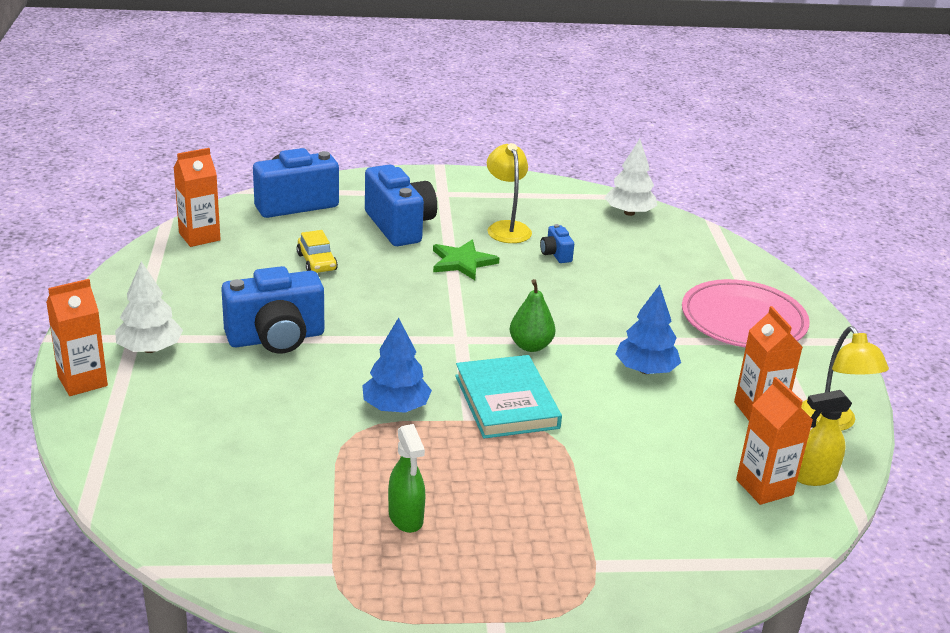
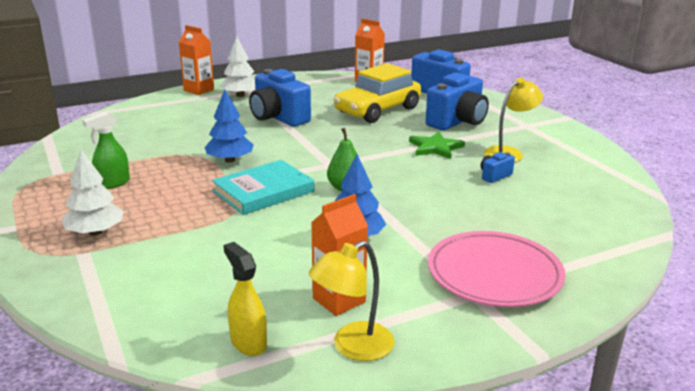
camera: 70 degrees right, 5 degrees down
yellow car [297,230,338,273] -> yellow car [333,63,421,123], size x2.15
white tree [605,139,657,216] -> white tree moved to [62,150,124,236]
orange carton [736,377,813,505] -> none

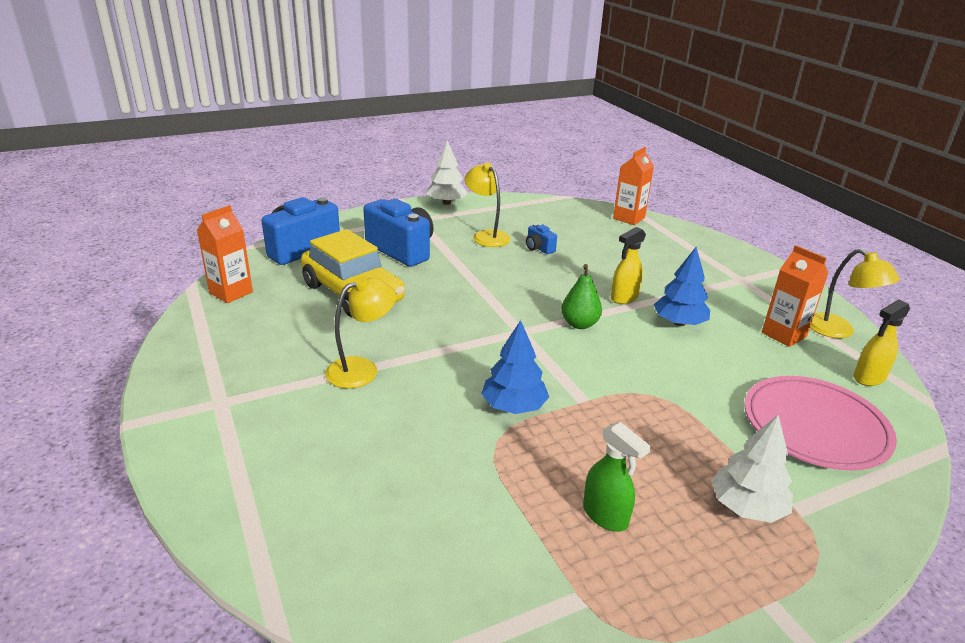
camera: 90 degrees left, 5 degrees up
orange carton [179,25,214,95] -> orange carton moved to [613,147,654,225]
turquoise book [212,160,314,215] -> none
white tree [220,36,255,97] -> white tree moved to [426,140,468,205]
blue camera [249,69,311,127] -> yellow lamp [325,276,396,388]
green star [409,131,465,159] -> none
pink plate [428,231,566,307] -> pink plate moved to [744,376,897,470]
none -> yellow spray bottle [611,227,646,304]

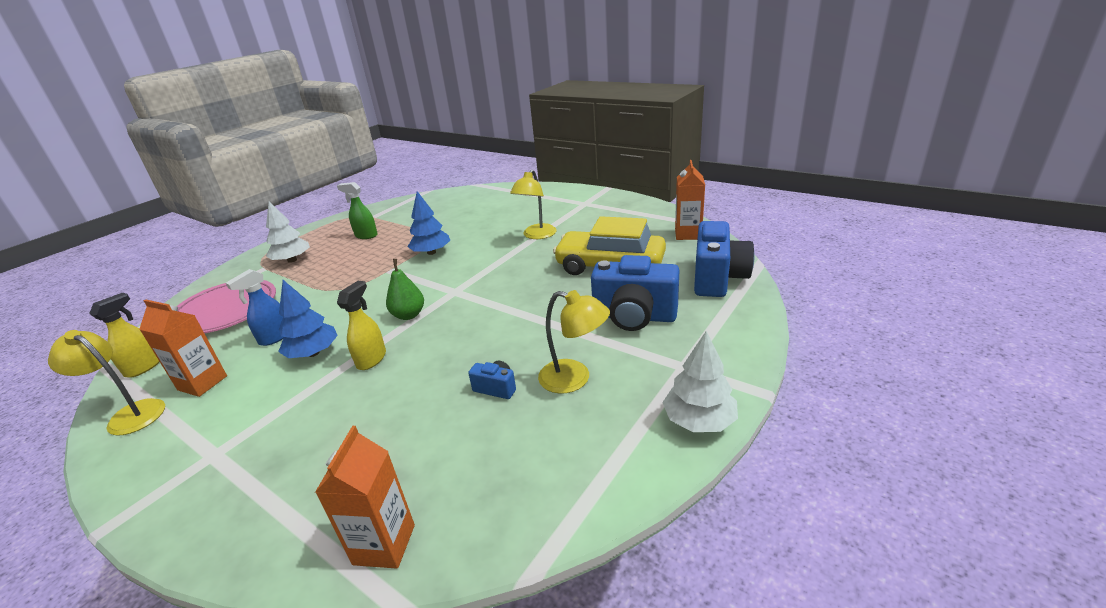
camera: 155 degrees right, 0 degrees up
none -> blue spray bottle [226,269,284,346]

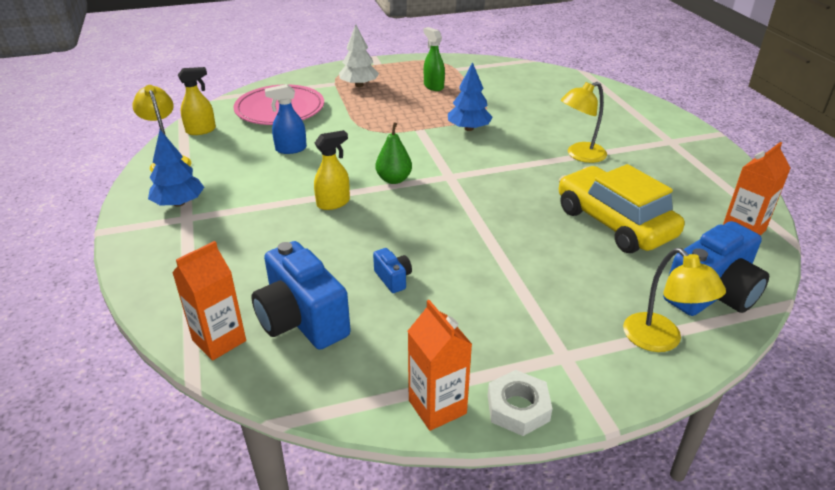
camera: 35 degrees right, 5 degrees up
orange carton [139,299,227,397] -> orange carton moved to [408,300,472,431]
blue tree [278,280,338,358] -> blue tree moved to [148,130,204,207]
yellow lamp [538,290,610,394] -> yellow lamp moved to [623,248,726,352]
blue camera [591,255,680,331] -> blue camera moved to [252,241,351,350]
white tree [662,331,738,432] -> white nut [488,370,553,436]

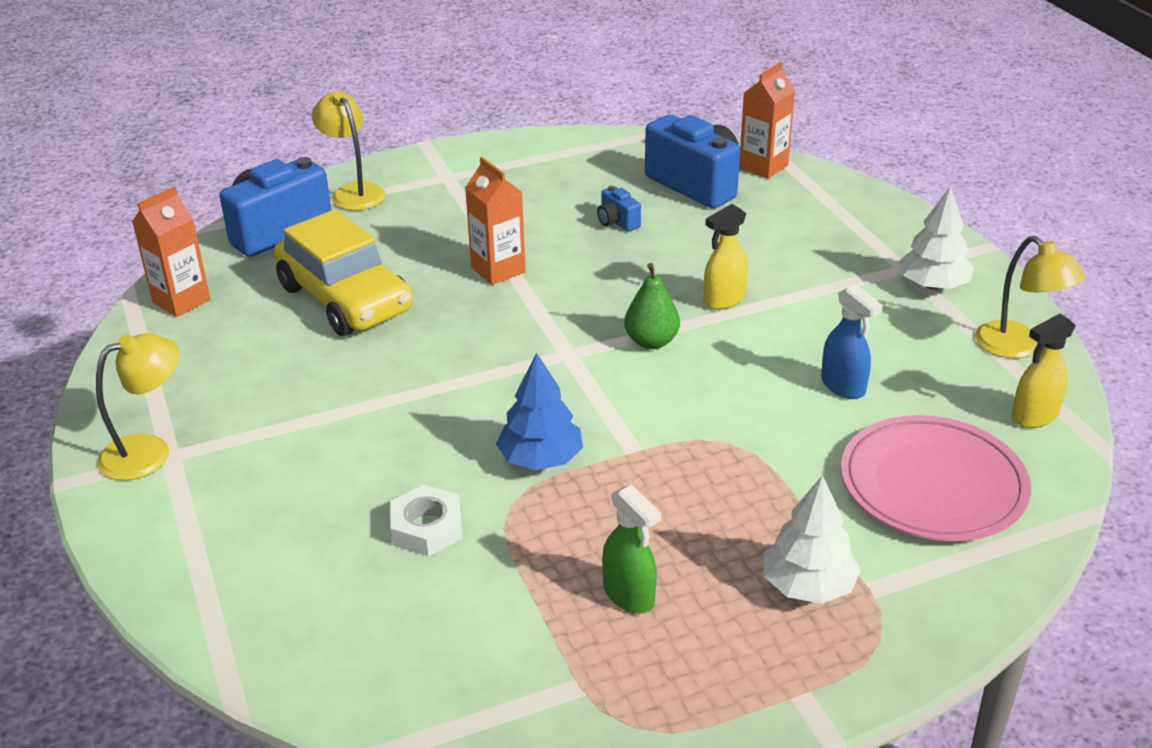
camera: 175 degrees right, 0 degrees up
blue tree [148,130,204,207] -> white tree [898,186,974,290]
blue spray bottle [265,84,307,154] -> blue spray bottle turned 75 degrees clockwise [821,284,883,399]
orange carton [408,300,472,431] -> orange carton moved to [465,157,526,285]
white nut [488,370,553,436] -> white nut moved to [390,485,463,556]
yellow lamp [561,82,607,163] -> yellow lamp moved to [96,333,180,481]

